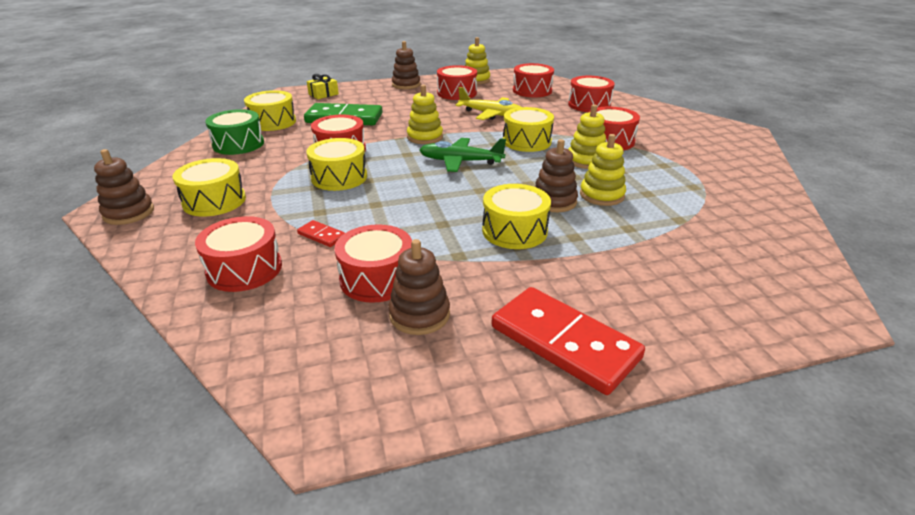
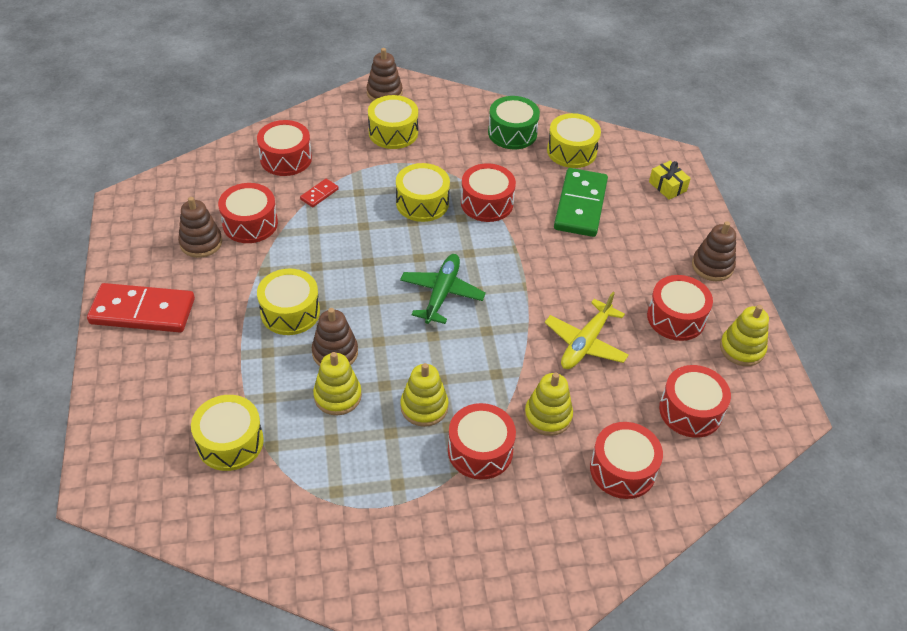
camera: 95 degrees right, 15 degrees up
yellow stacking toy [407,85,443,144] -> yellow stacking toy moved to [525,373,573,436]
red domino [491,287,645,395] -> red domino turned 45 degrees clockwise [87,283,195,332]
yellow drum [503,107,554,152] -> yellow drum moved to [191,395,264,471]

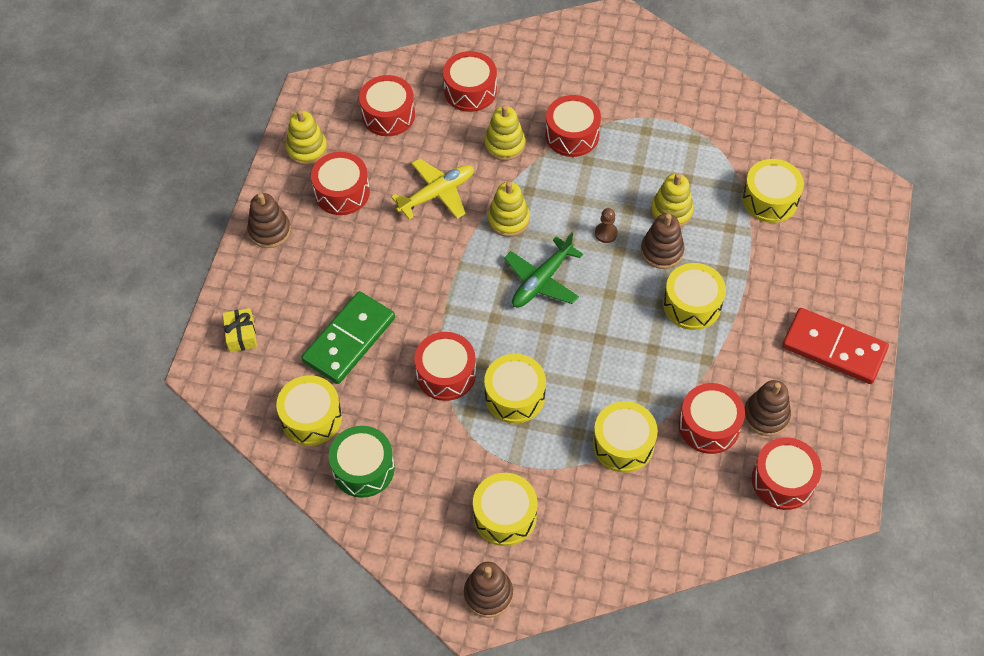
camera: 155 degrees left, 10 degrees up
red drum [257,120,312,176] -> red drum moved to [752,437,822,510]
red domino [300,179,339,207] -> yellow drum [593,401,658,473]
yellow stacking toy [401,363,448,427] -> yellow stacking toy moved to [488,182,530,237]
none -> brown pawn [595,208,618,243]

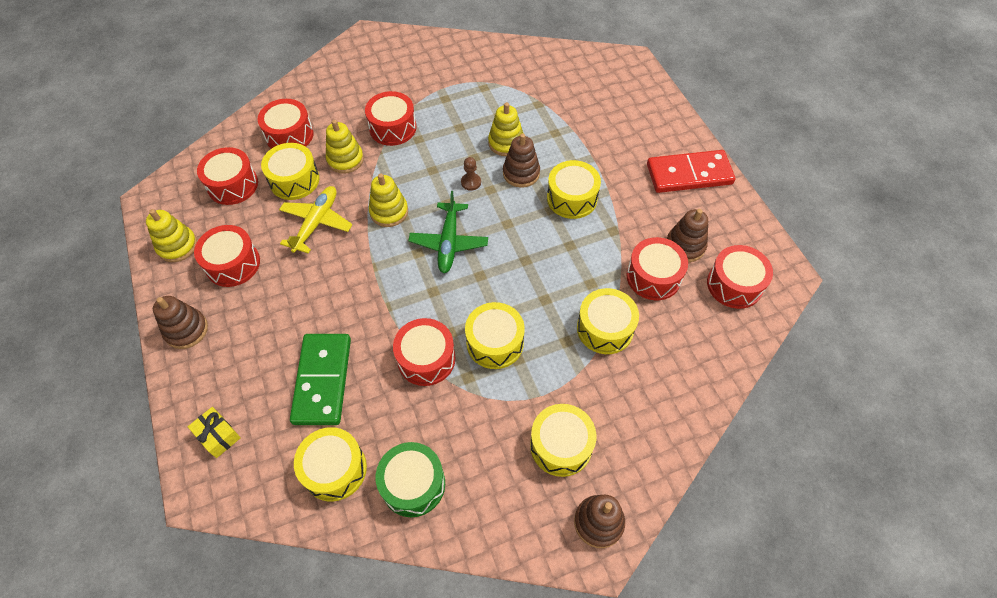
camera: 35 degrees left, 0 degrees up
yellow drum [742,159,804,223] -> yellow drum moved to [261,143,320,200]

